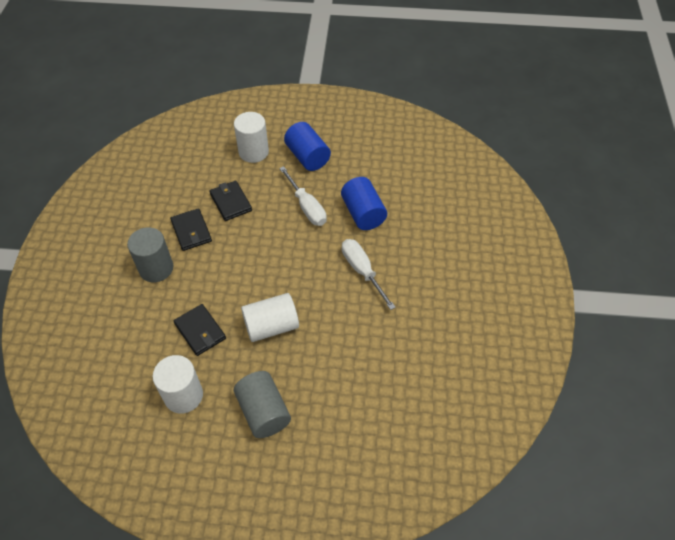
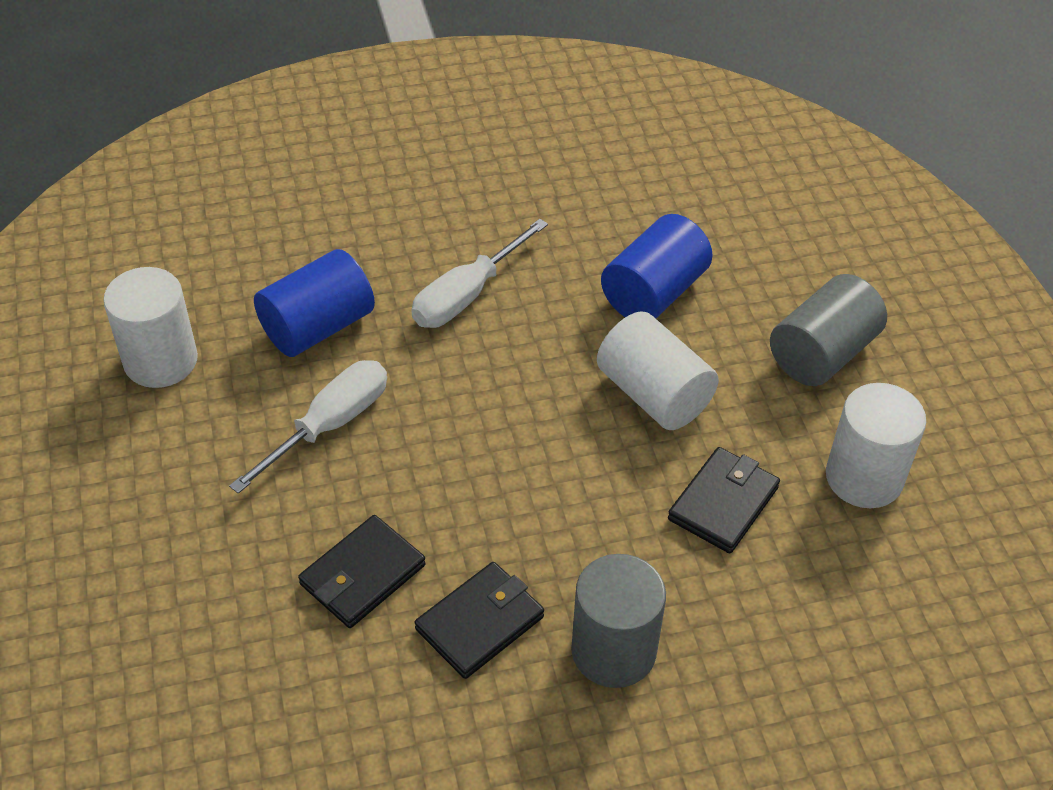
camera: 110 degrees left, 5 degrees down
white cylinder [234,112,269,163] -> white cylinder moved to [103,267,198,388]
blue cylinder [284,122,331,171] -> blue cylinder moved to [601,214,713,318]

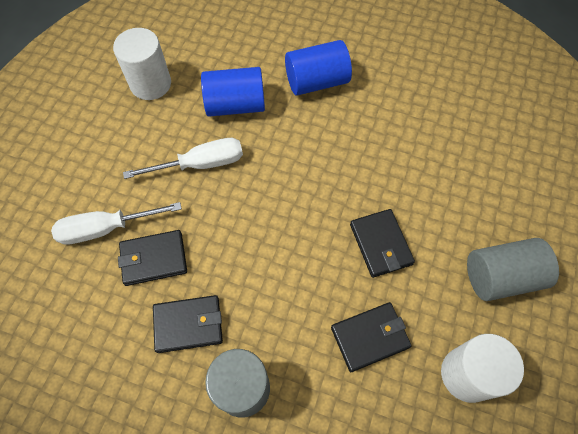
camera: 35 degrees right, 15 degrees up
white screwdriver [411,219,548,328] -> white screwdriver moved to [51,202,182,245]
white cylinder [597,311,719,430] -> black wallet [350,209,415,278]
blue cylinder [601,214,713,318] -> blue cylinder moved to [285,40,352,96]

